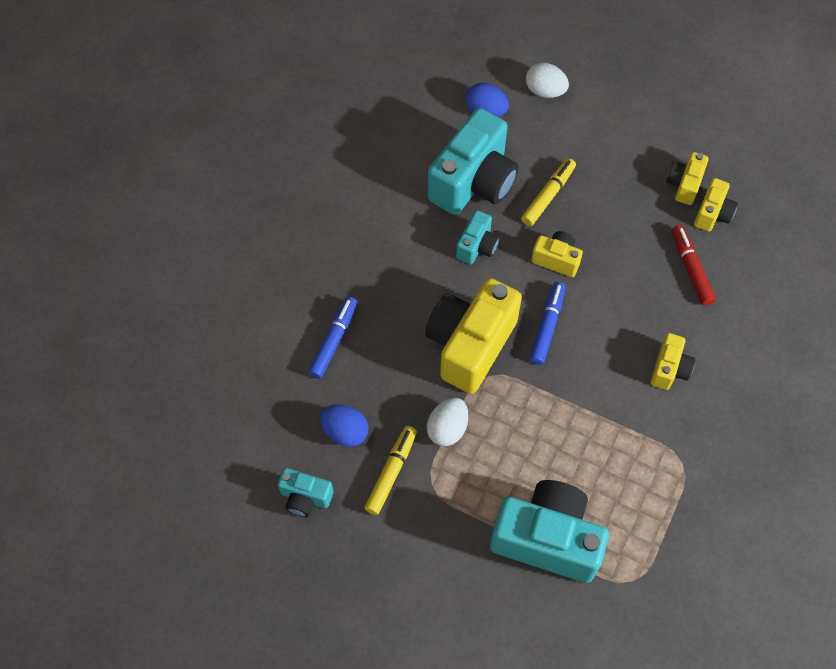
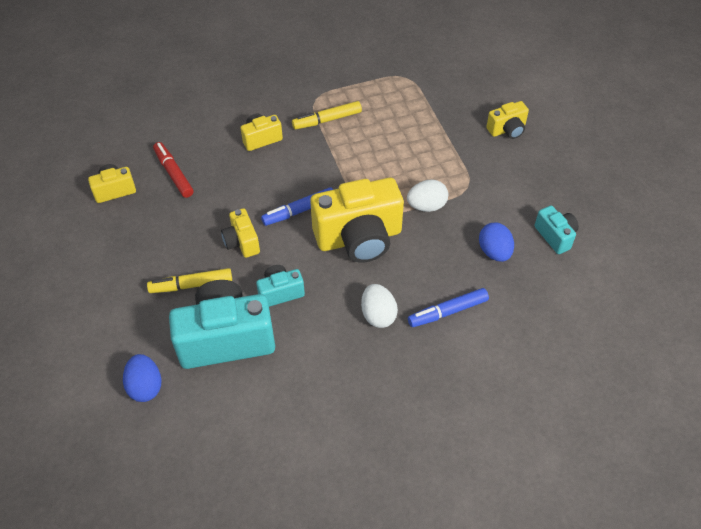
camera: 135 degrees left, 10 degrees down
yellow marker [364,426,417,515] -> yellow marker moved to [292,101,362,129]
turquoise camera [490,480,609,583] -> none
white egg [526,63,569,98] -> white egg moved to [361,284,398,328]
yellow camera [666,152,709,205] -> yellow camera moved to [486,101,529,139]
red marker [672,225,716,306] -> red marker turned 120 degrees clockwise [153,142,194,198]

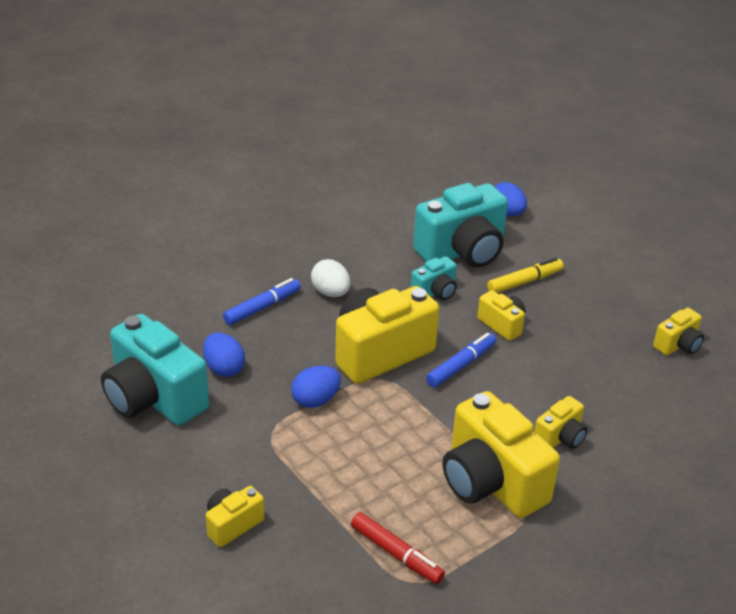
camera: 160 degrees right, 15 degrees down
red marker [153,142,194,198] -> red marker moved to [351,512,445,584]
yellow marker [292,101,362,129] -> yellow camera [442,391,560,518]
white egg [407,179,448,212] -> blue egg [291,366,341,408]
turquoise camera [535,206,579,254] -> turquoise camera [101,314,209,425], size x2.04

